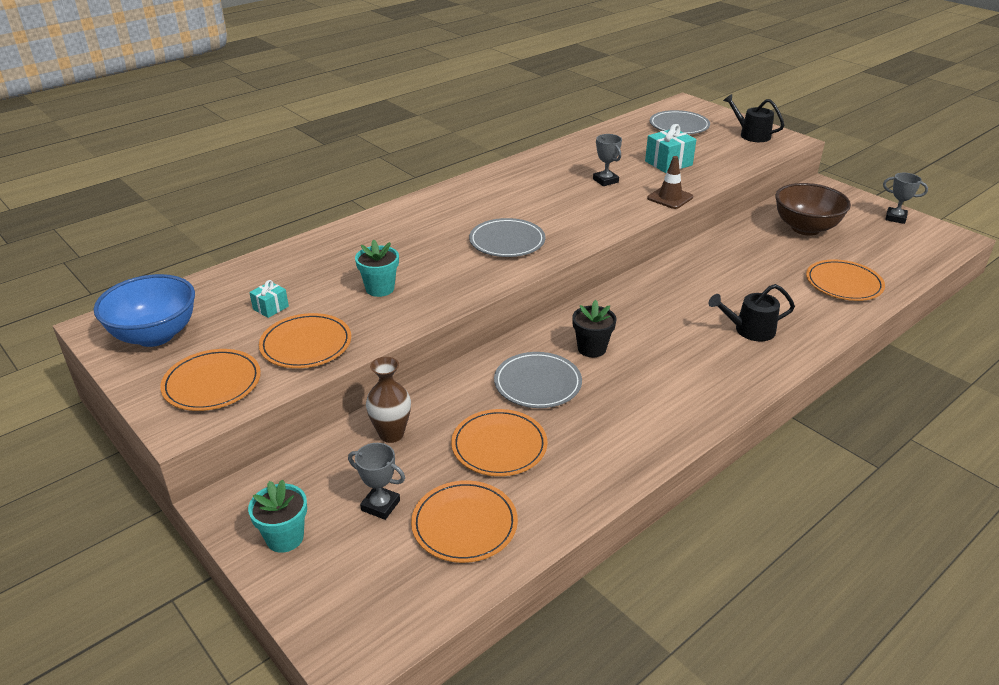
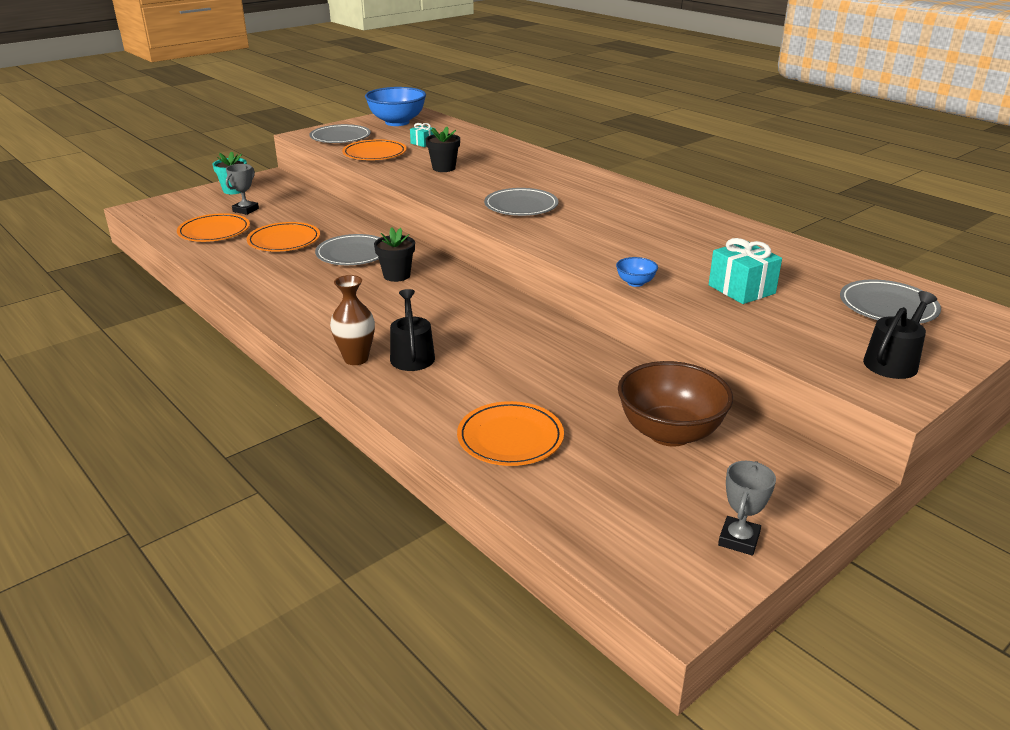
camera: 90 degrees right, 5 degrees down
orange plate [160,349,261,411] -> grey plate [309,124,371,143]
turquoise flower pot [355,240,399,297] -> black flower pot [425,127,460,172]
brown vase [366,357,411,443] -> brown vase moved to [330,275,375,365]
grey trophy [593,134,622,186] -> none
brown traffic cone [647,156,693,209] -> blue bowl [616,257,658,287]

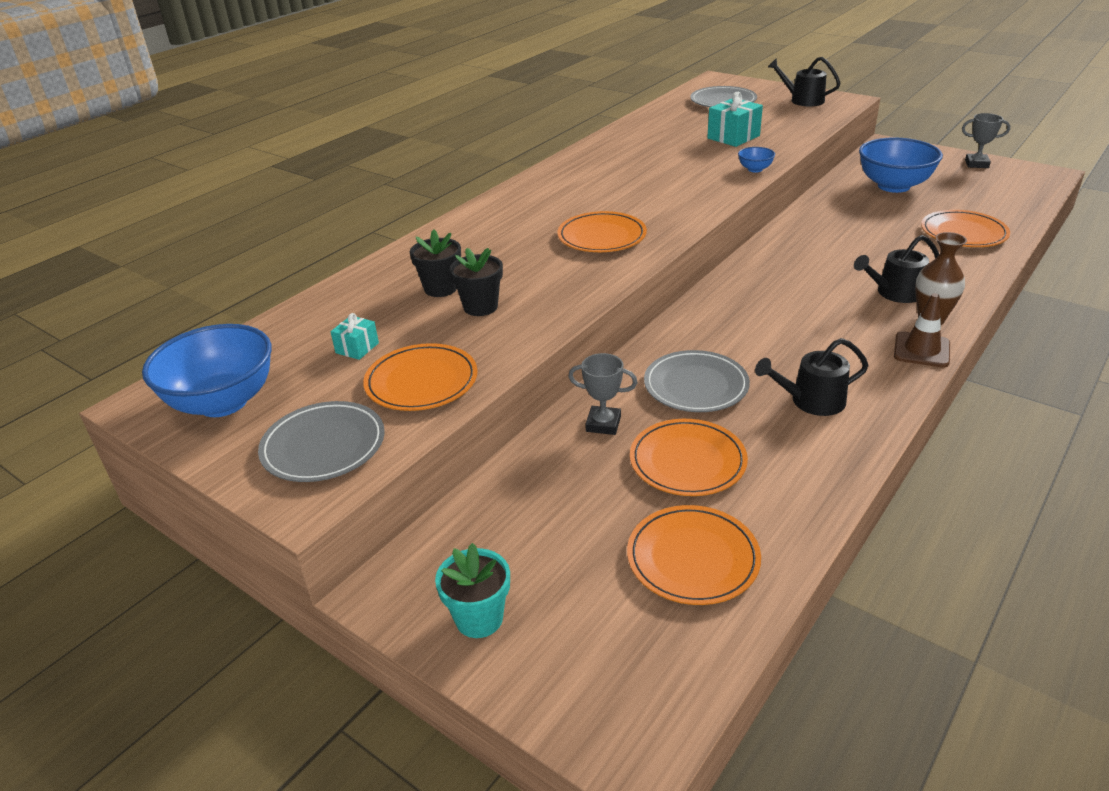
camera: 100 degrees left, 5 degrees up
grey trophy [226,164,259,215] -> grey trophy moved to [568,353,638,435]
black flower pot [374,227,415,282] -> black flower pot moved to [410,230,461,297]
grey plate [484,188,558,216] -> orange plate [557,211,647,252]
brown bowl [618,361,733,447] -> blue bowl [859,137,943,193]
none -> black watering can [755,338,869,416]
none -> brown traffic cone [894,293,950,368]

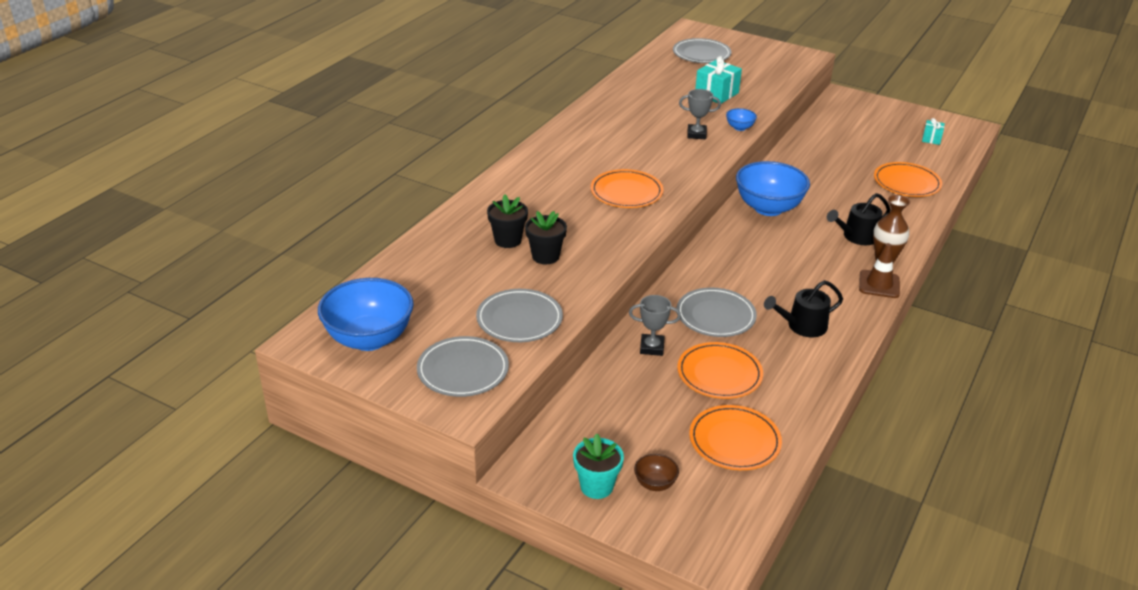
camera: 10 degrees left, 0 degrees up
turquoise gift [330,313,379,360] -> turquoise gift moved to [922,118,945,145]
orange plate [363,343,478,411] -> grey plate [476,289,563,342]
black watering can [768,57,841,106] -> none
blue bowl [859,137,943,193] -> blue bowl moved to [736,161,810,216]
grey trophy [962,113,1010,168] -> grey trophy moved to [679,89,721,139]
none -> brown bowl [634,454,679,491]

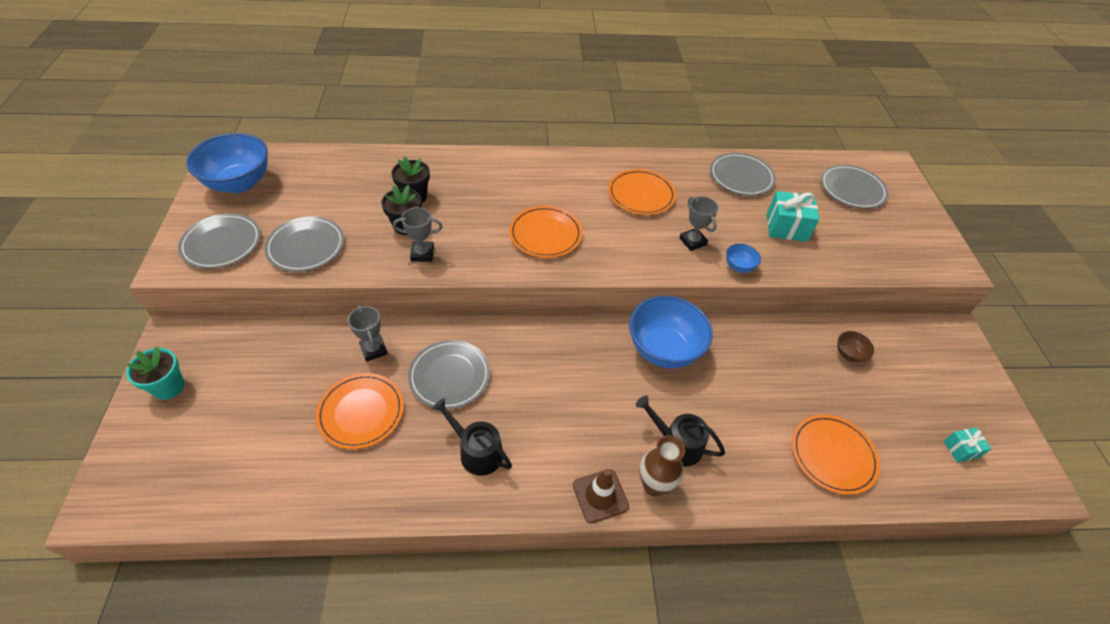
camera: 55 degrees right, 15 degrees up
brown bowl [634,454,679,491] -> brown bowl moved to [837,331,874,362]
orange plate [689,405,782,470] -> orange plate moved to [608,169,676,215]
none -> grey trophy [393,207,443,262]
none -> grey plate [710,153,776,196]

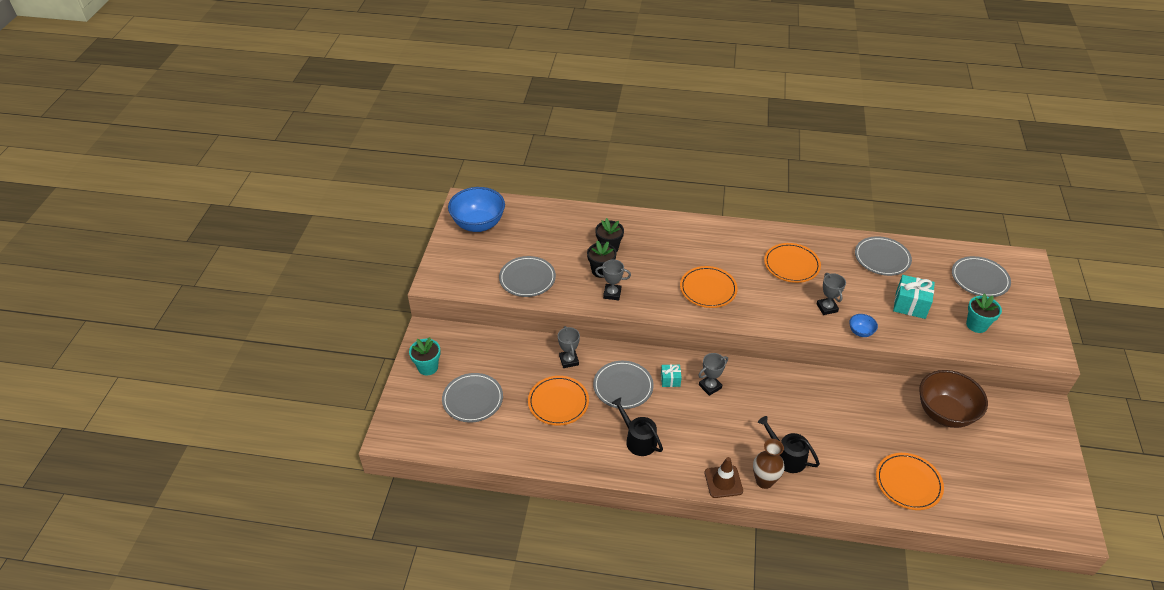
camera: 15 degrees right, 5 degrees down
grey plate [178,213,261,269] -> grey plate moved to [442,373,503,423]
blue bowl [629,296,713,368] -> none
brown bowl [837,331,874,362] -> brown bowl [919,370,988,428], size x2.26
turquoise gift [943,428,992,462] -> turquoise gift moved to [661,364,682,387]
none -> grey trophy [698,353,728,396]
none -> turquoise flower pot [966,293,1002,333]

